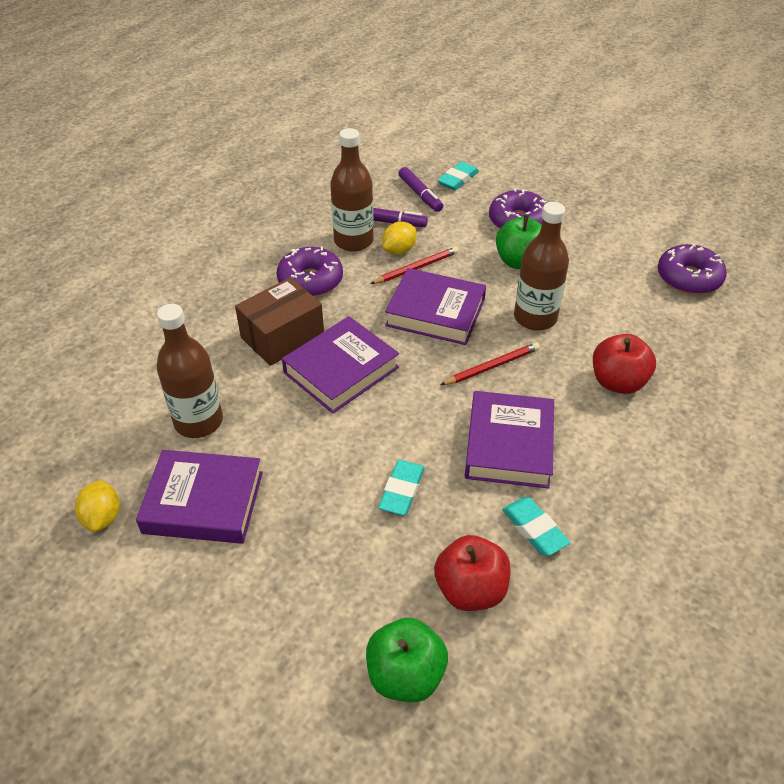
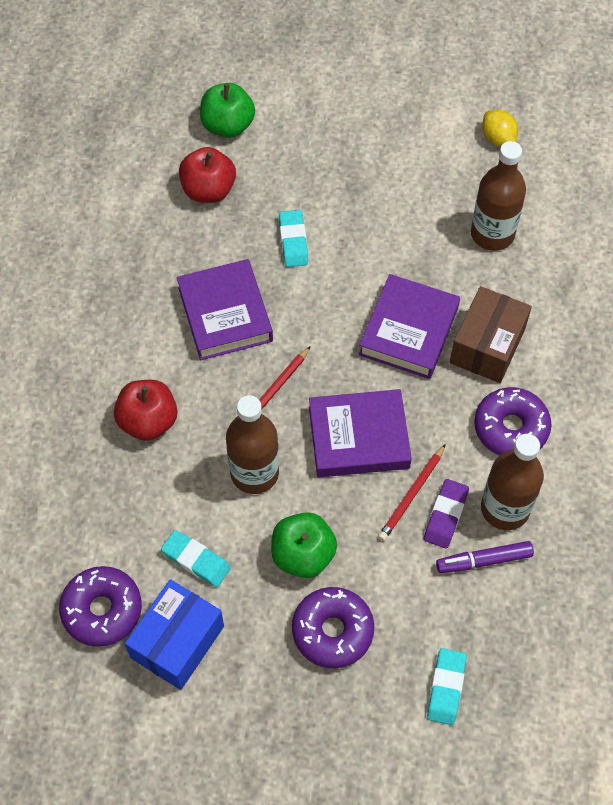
camera: 155 degrees right, 15 degrees up
purple book [136,450,263,544] -> none
yellow lemon [382,222,417,254] -> purple eraser [424,479,469,548]
purple marker [398,167,443,212] -> none
turquoise eraser [502,497,570,556] -> turquoise eraser moved to [161,530,231,587]
none -> blue box [125,579,224,690]

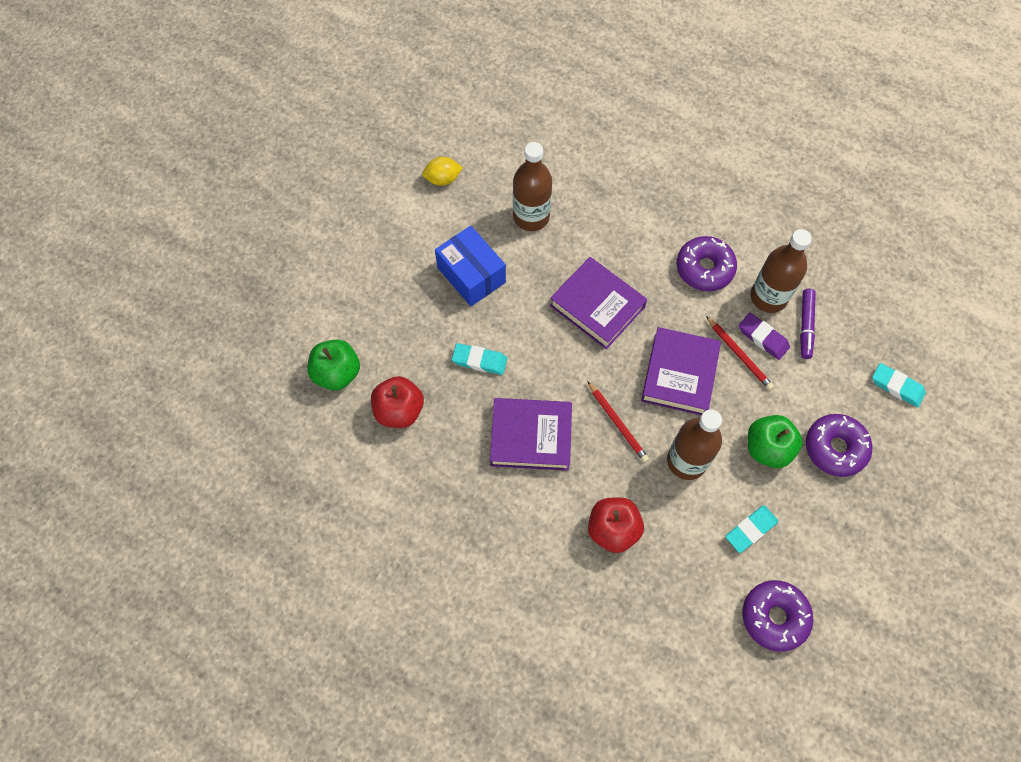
camera: 70 degrees left, 5 degrees up
blue box [125,579,224,690] -> blue box moved to [435,226,506,306]
brown box [450,286,532,383] -> none

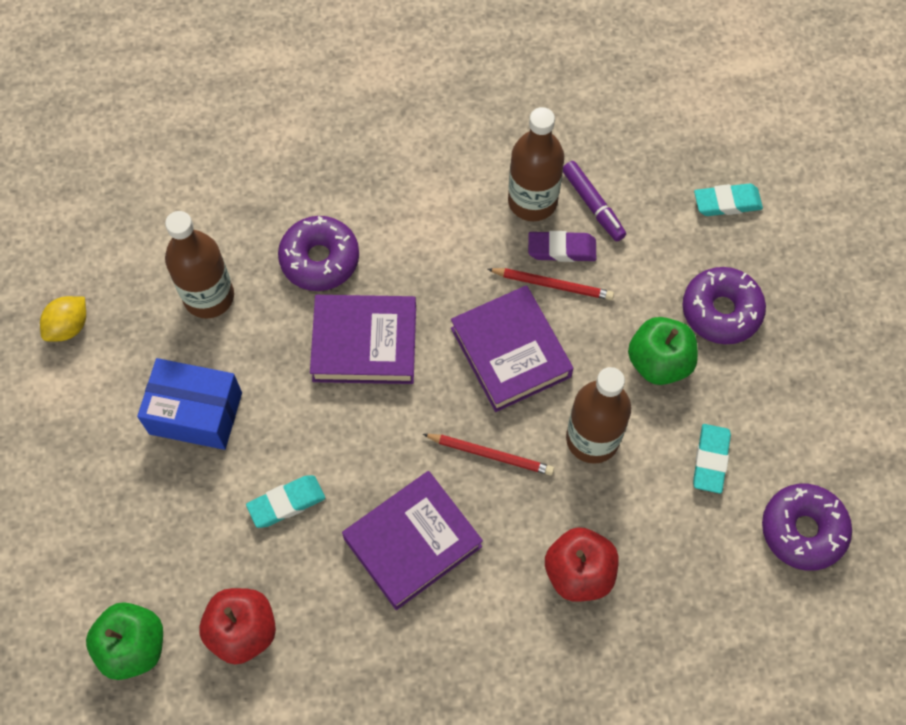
camera: 40 degrees left, 0 degrees up
purple donut [676,236,737,291] -> purple donut moved to [278,216,359,291]

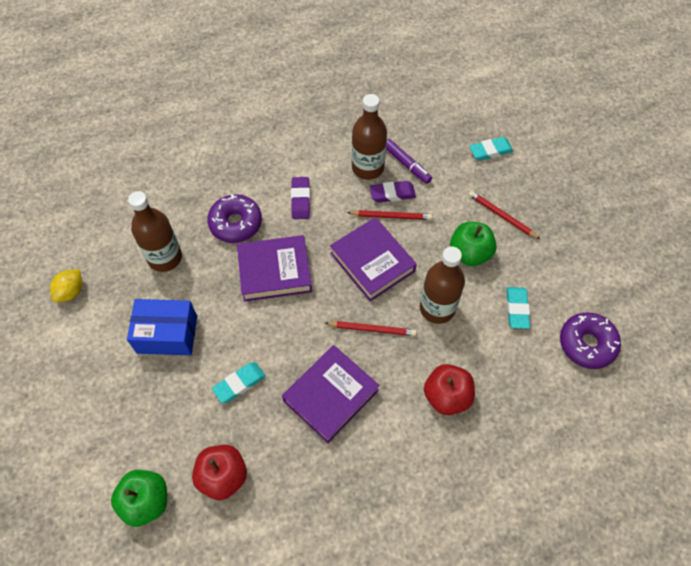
camera: 10 degrees left, 5 degrees down
purple donut [682,267,766,344] -> red pencil [469,191,540,239]
none -> purple eraser [291,177,310,219]

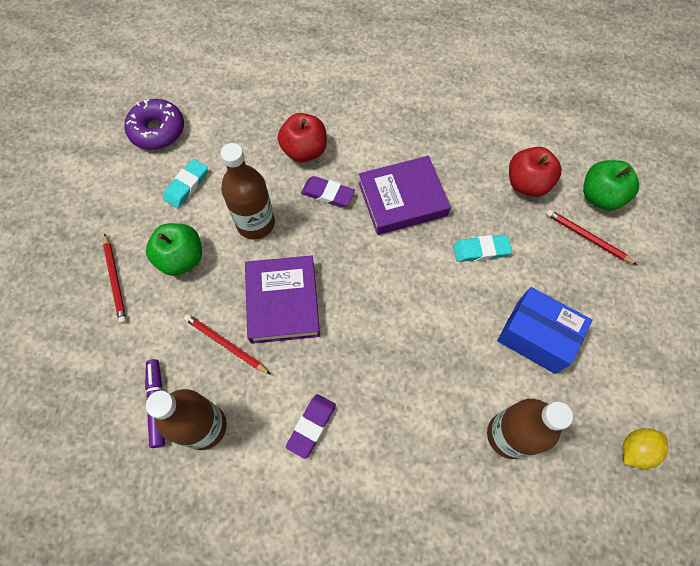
camera: 150 degrees left, 5 degrees up
purple donut [207,194,262,243] -> none
purple book [237,235,312,302] -> none
red pencil [325,321,417,336] -> red pencil moved to [546,209,637,265]
purple eraser [370,181,416,203] -> purple eraser moved to [301,176,355,207]
turquoise eraser [469,137,514,161] -> none

